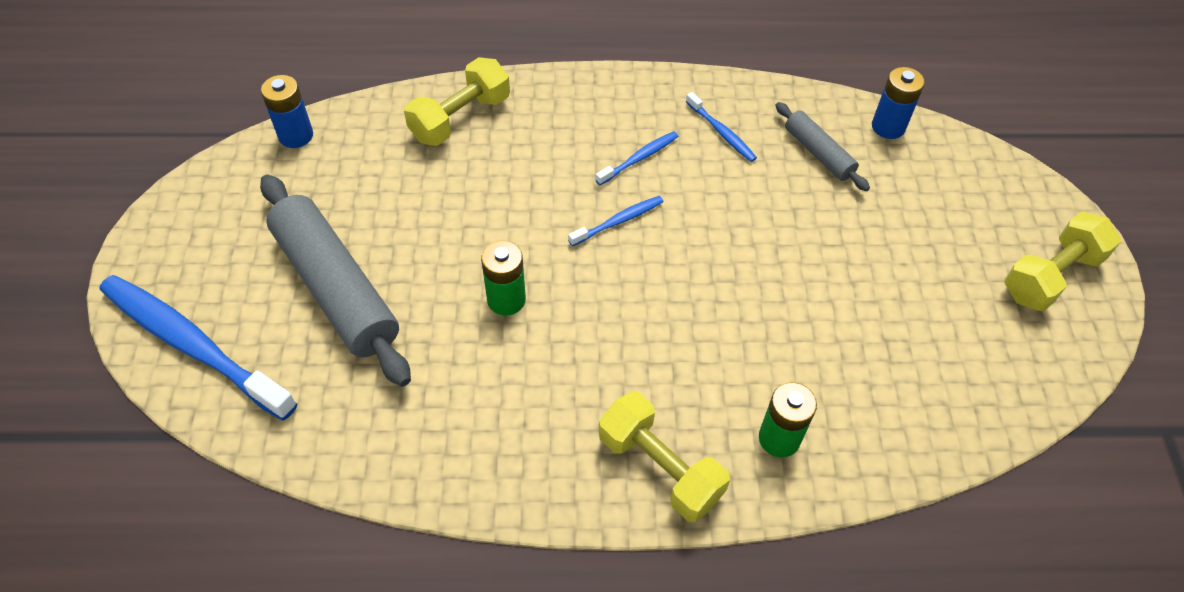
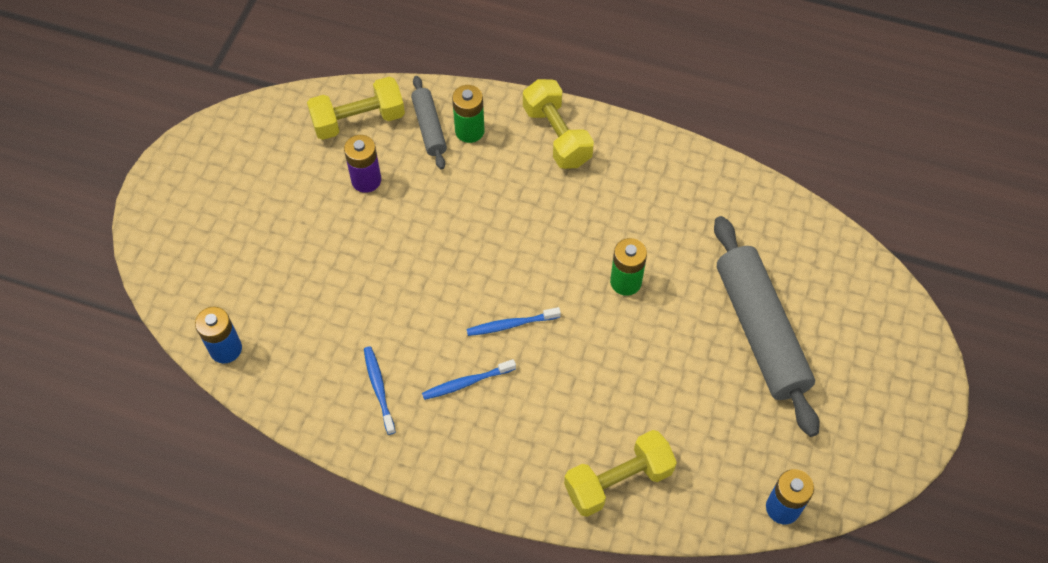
camera: 160 degrees left, 5 degrees up
blue toothbrush [99,275,297,420] -> none
grey rolling pin [775,102,870,191] -> grey rolling pin moved to [411,76,447,170]
yellow dumbbell [1004,212,1121,311] -> yellow dumbbell moved to [307,77,405,140]
none -> purple battery [344,135,381,193]

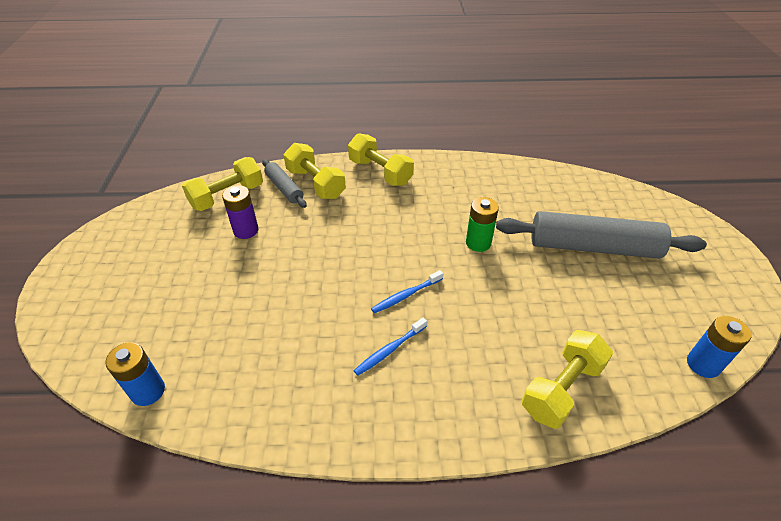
camera: 20 degrees left, 15 degrees down
blue toothbrush [364,346,396,435] -> none
green battery [452,85,484,143] -> yellow dumbbell [284,143,346,199]
grey rolling pin [714,216,820,437] -> grey rolling pin turned 45 degrees counterclockwise [496,211,707,259]

